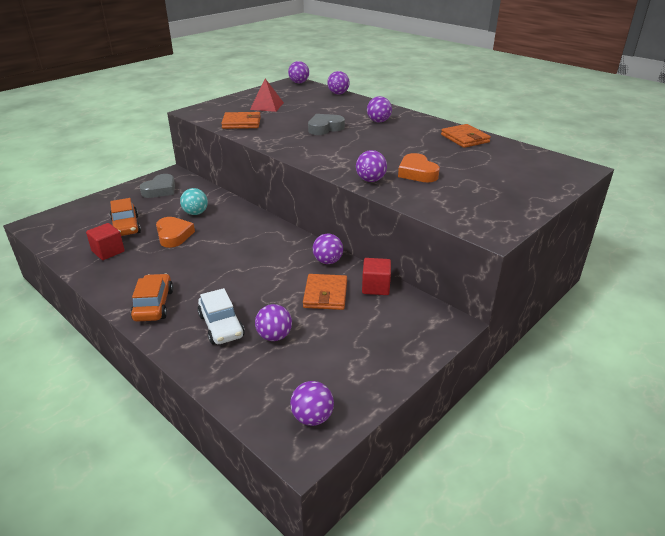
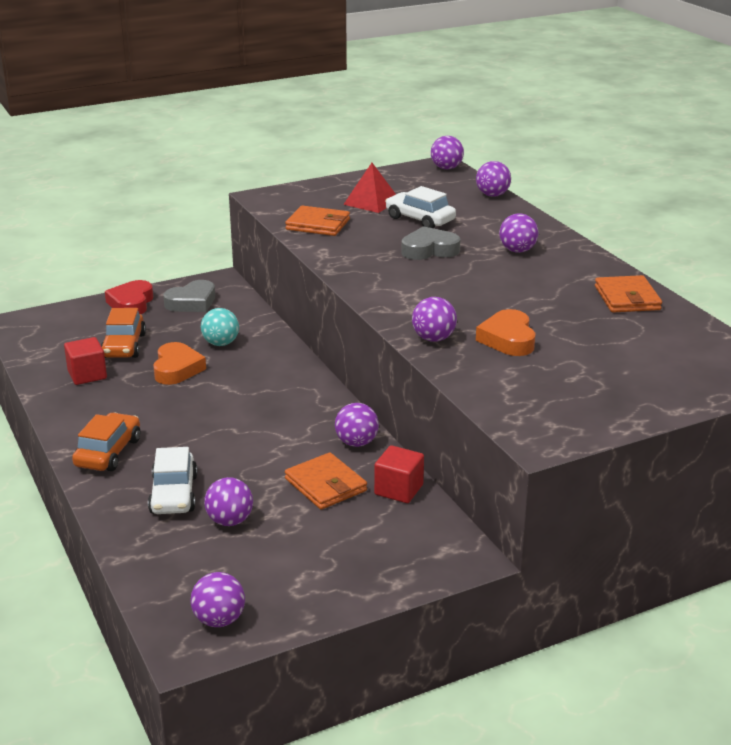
camera: 20 degrees right, 5 degrees down
orange wallet [303,274,347,310] -> orange wallet turned 60 degrees counterclockwise [285,452,367,510]
none -> red heart [105,280,153,314]
none -> white car [385,186,456,228]

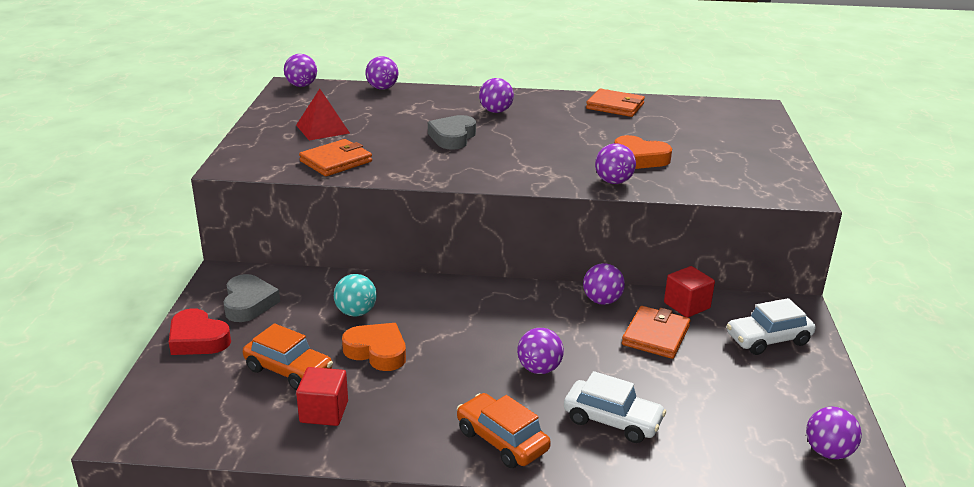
camera: 60 degrees left, 0 degrees up
purple ball [204,477,253,526] -> purple ball moved to [517,328,564,374]
orange wallet [285,452,367,510] -> orange wallet turned 60 degrees counterclockwise [622,306,690,359]
white car [385,186,456,228] -> white car moved to [726,298,816,355]

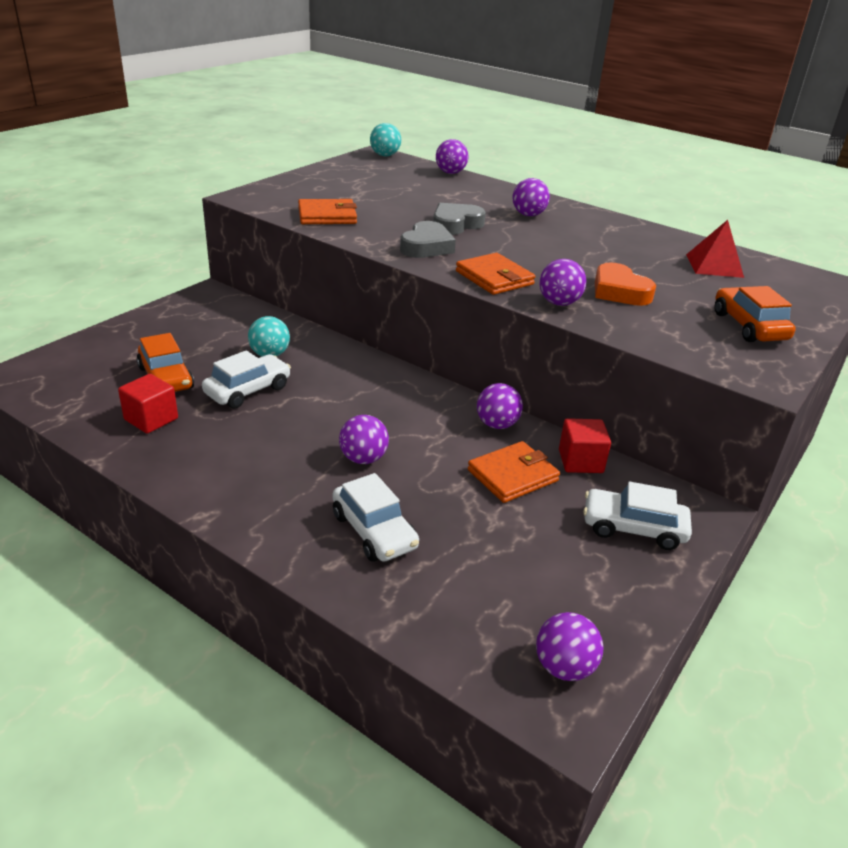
camera: 30 degrees right, 5 degrees up
red heart [169,308,231,355] -> none
grey heart [223,274,280,322] -> grey heart moved to [400,221,456,258]
purple ball [284,54,317,87] -> turquoise ball [370,123,401,156]
red pyramid [296,89,350,140] -> red pyramid moved to [686,220,744,278]
orange heart [342,323,406,371] -> white car [202,350,291,409]
orange car [457,393,551,468] -> orange car moved to [714,286,796,342]
orange wallet [586,89,645,117] -> orange wallet moved to [456,253,535,295]

